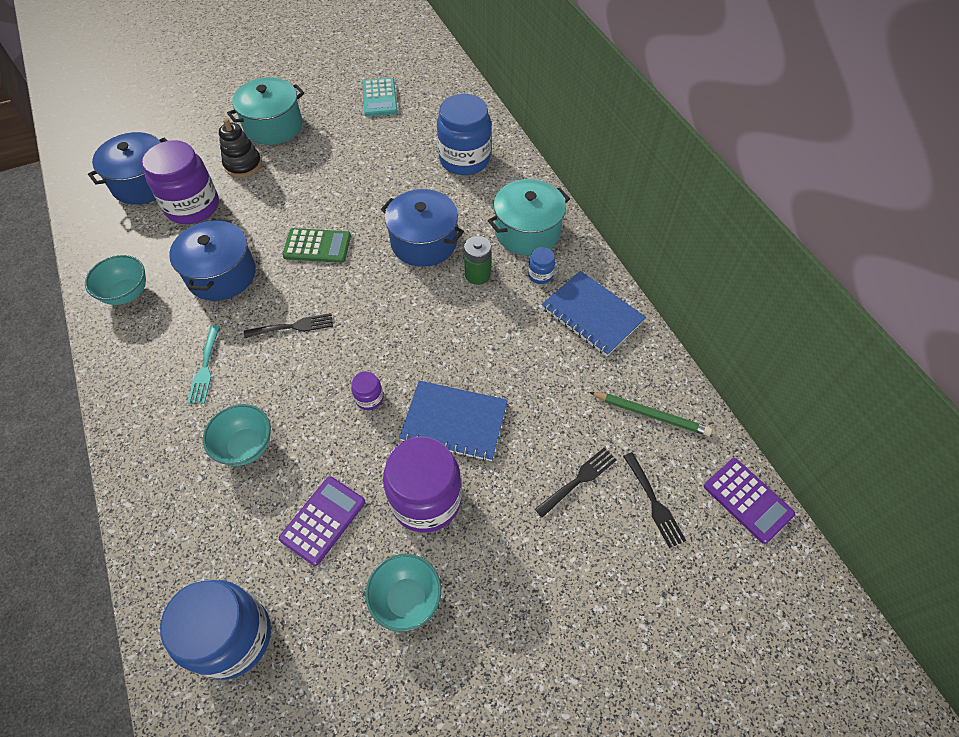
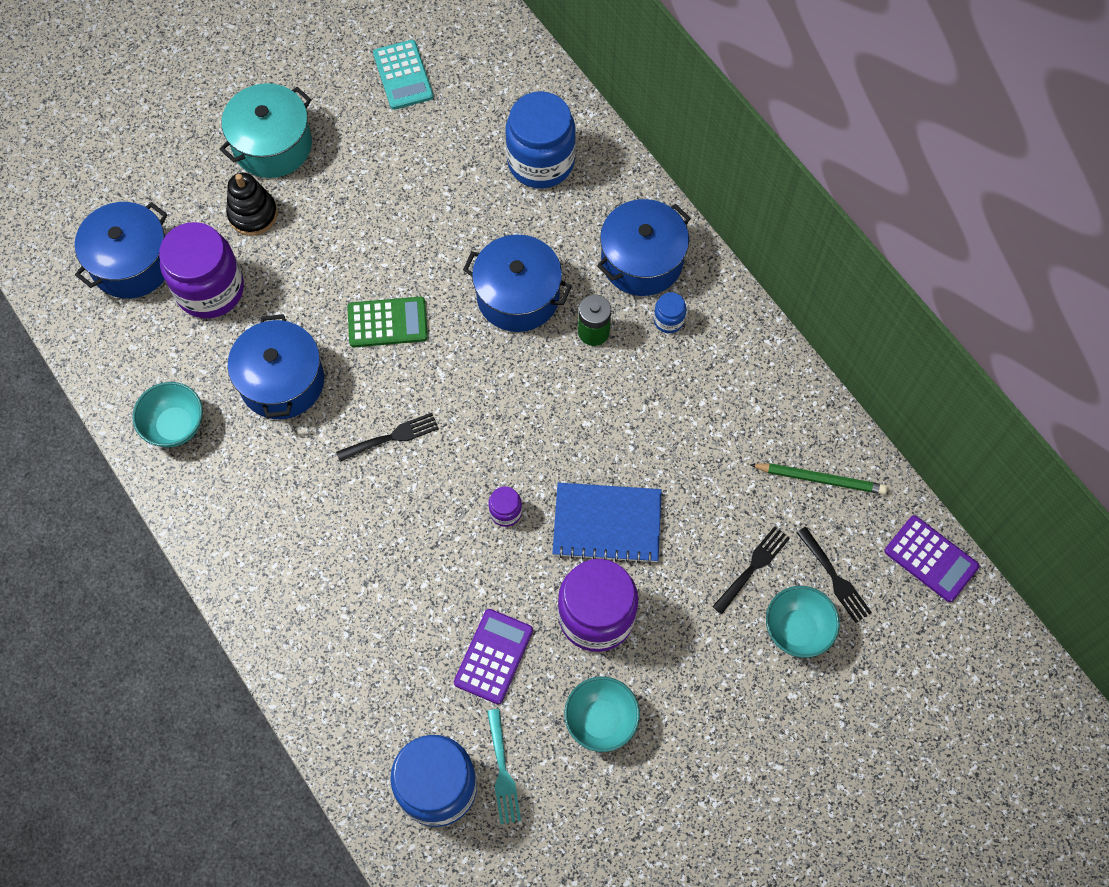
camera: 10 degrees left, 10 degrees up
turquoise fork [187,325,220,404] -> turquoise fork moved to [487,709,521,824]
turquoise bowl [203,404,271,466] -> turquoise bowl moved to [766,586,840,658]
turquoise pot [488,179,570,256] -> blue pot [597,199,691,296]
blue notebook [541,271,646,357] -> none

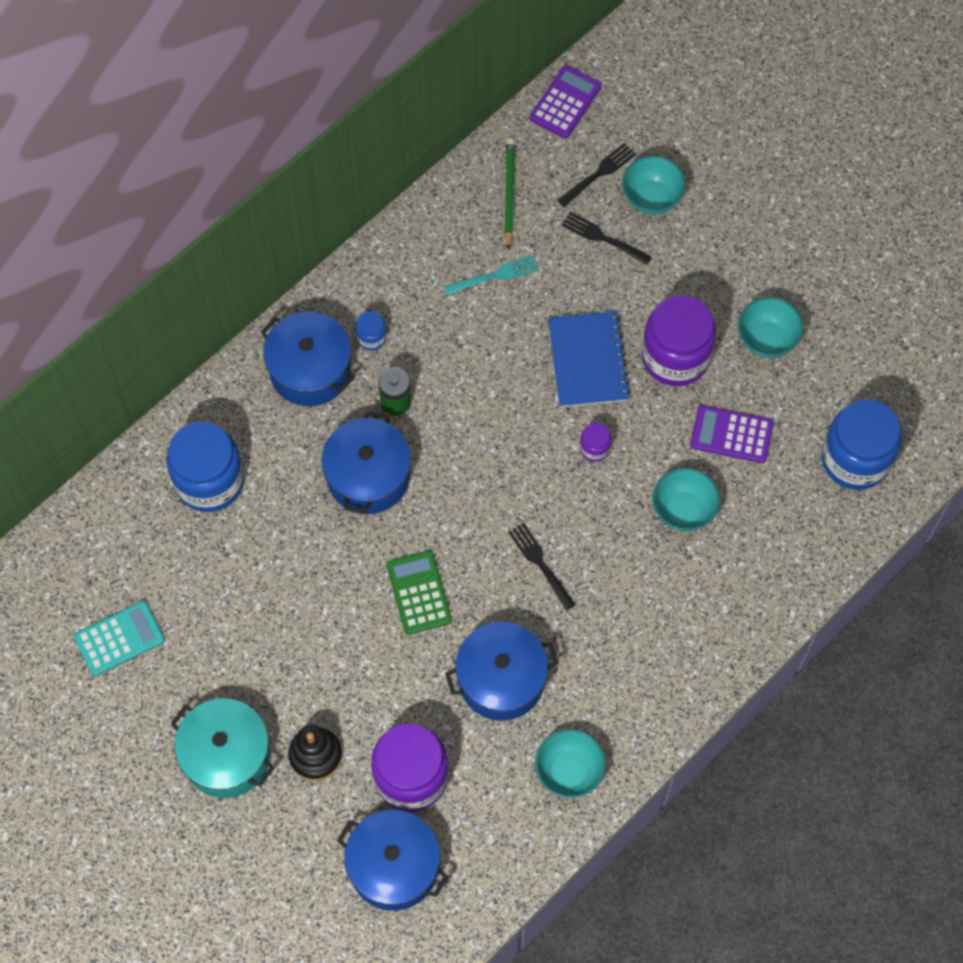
camera: 100 degrees left, 0 degrees up
turquoise fork [487,709,521,824] -> turquoise fork moved to [444,255,539,296]
none -> turquoise bowl [652,468,720,532]

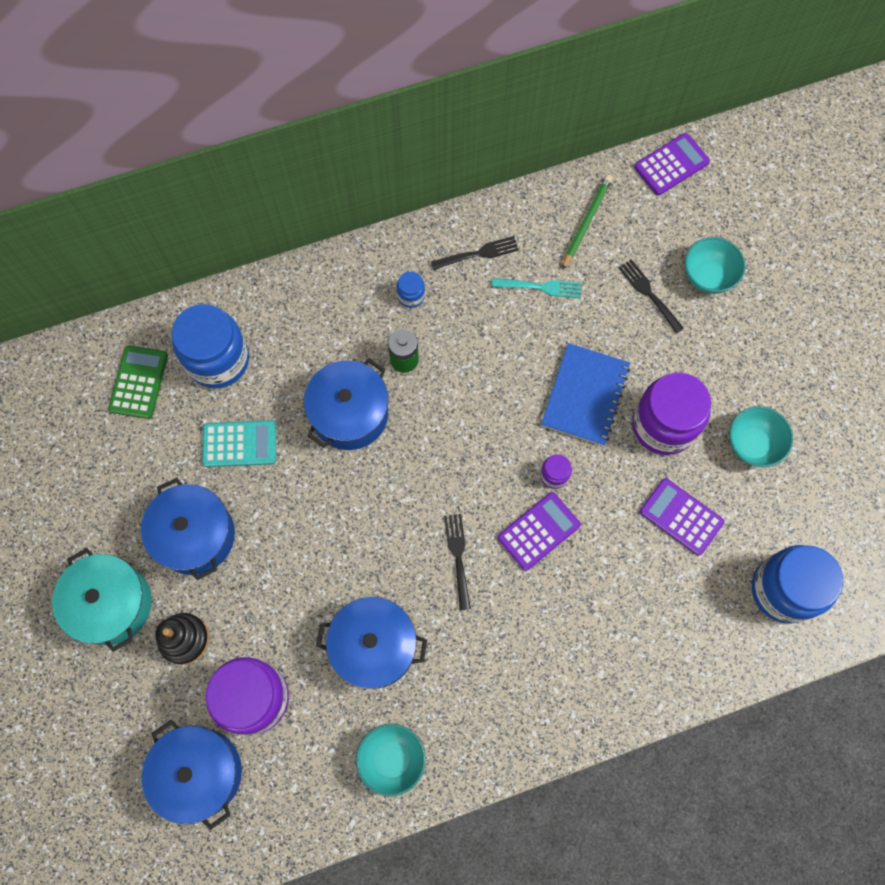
camera: 25 degrees right, 5 degrees up
turquoise calculator [74,601,165,676] -> turquoise calculator moved to [202,420,276,467]
blue pot [261,312,355,406] -> blue pot moved to [141,478,235,580]
green calculator [386,550,452,635] -> green calculator moved to [108,345,168,419]
black fork [558,143,636,207] -> black fork moved to [431,236,519,270]
turquoise bowl [652,468,720,532] -> none
none -> purple calculator [498,492,581,571]

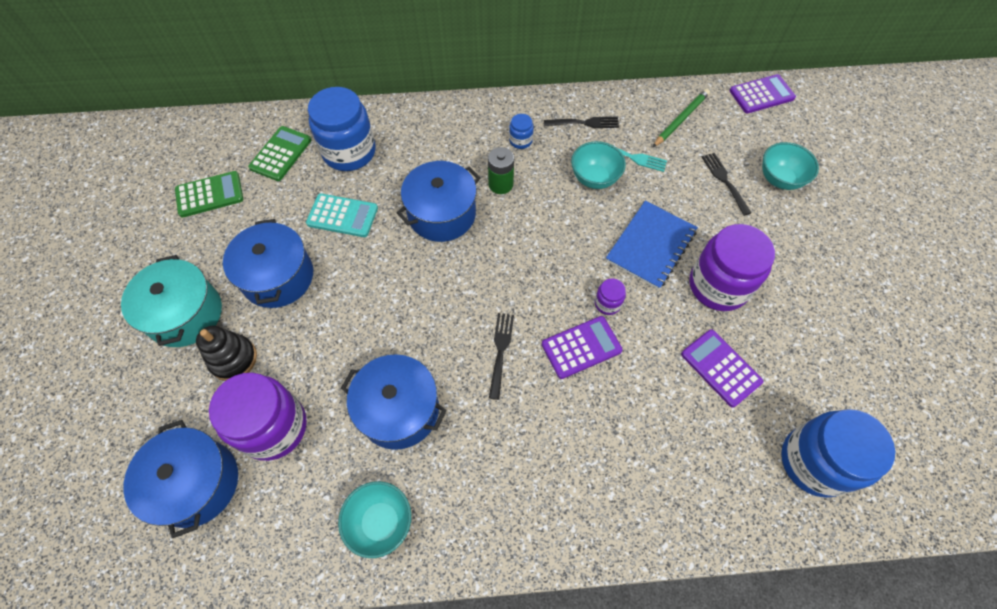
camera: 15 degrees right, 10 degrees down
turquoise bowl [729,406,793,467] -> turquoise bowl moved to [571,141,626,189]
none -> green calculator [175,171,243,218]

